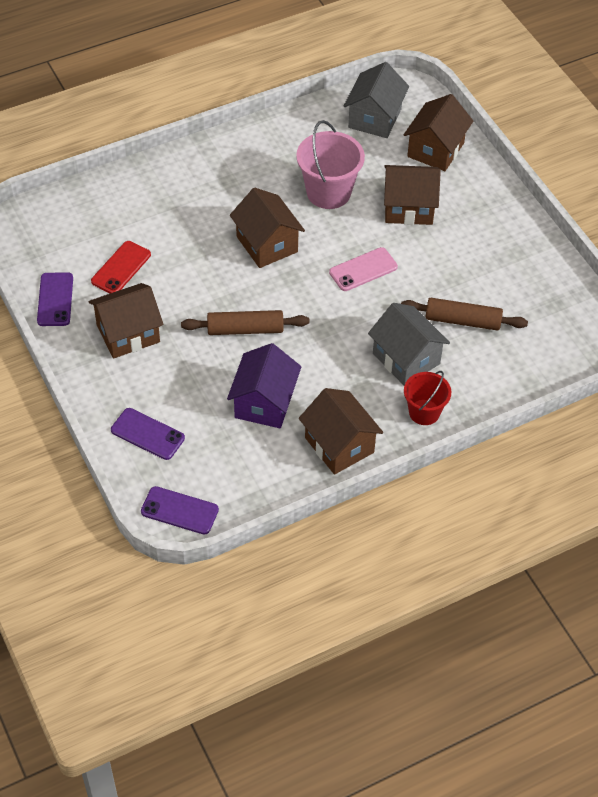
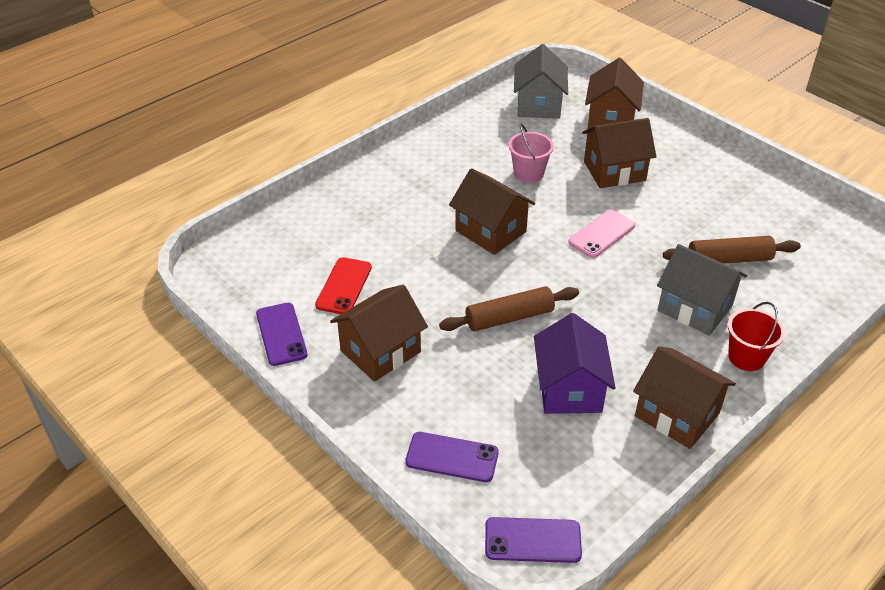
camera: 15 degrees left, 10 degrees down
pink bucket [296,120,365,209] -> pink bucket [508,123,554,183], size x0.63

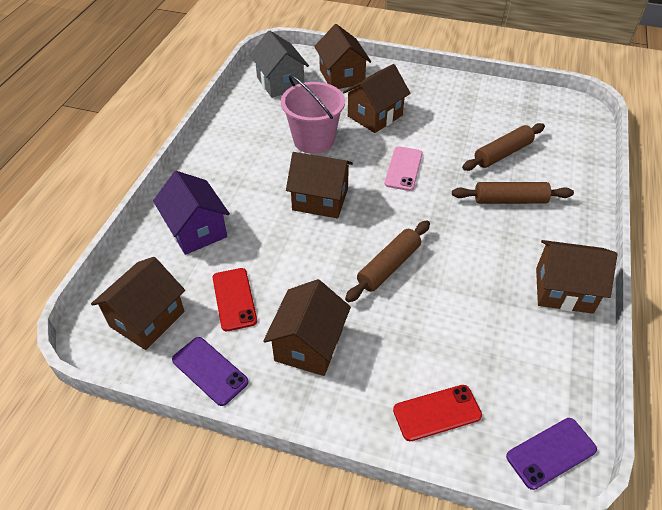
camera: 30 degrees left, 5 degrees up
purple phone [405,432,499,482] -> red phone [393,385,482,441]
pink bucket [508,123,554,183] -> pink bucket [281,75,345,154], size x1.58
purple house [534,313,616,414] -> purple house moved to [153,171,230,255]
grey house [657,244,747,336] -> brown rolling pin [452,182,574,204]
red bucket [728,302,785,371] -> none
none -> brown house [91,257,185,350]

